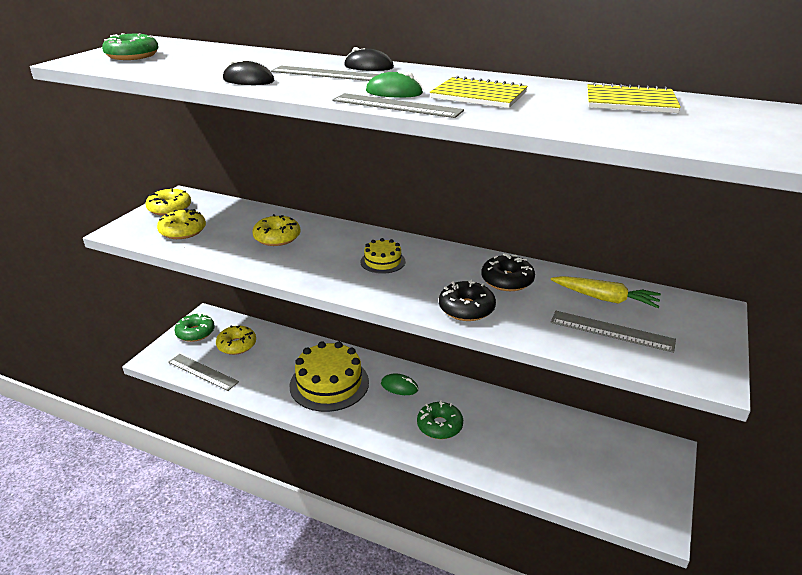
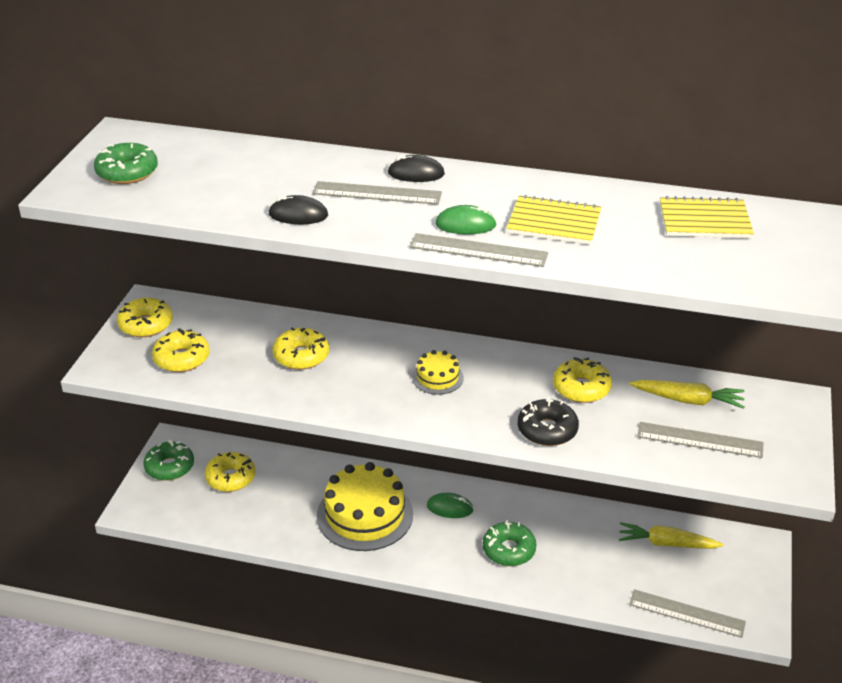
camera: 10 degrees left, 5 degrees up
grey ruler [168,354,239,391] -> grey ruler moved to [629,589,746,638]
black donut [481,253,535,291] -> yellow donut [553,357,612,403]
none -> yellow carrot [619,522,724,549]

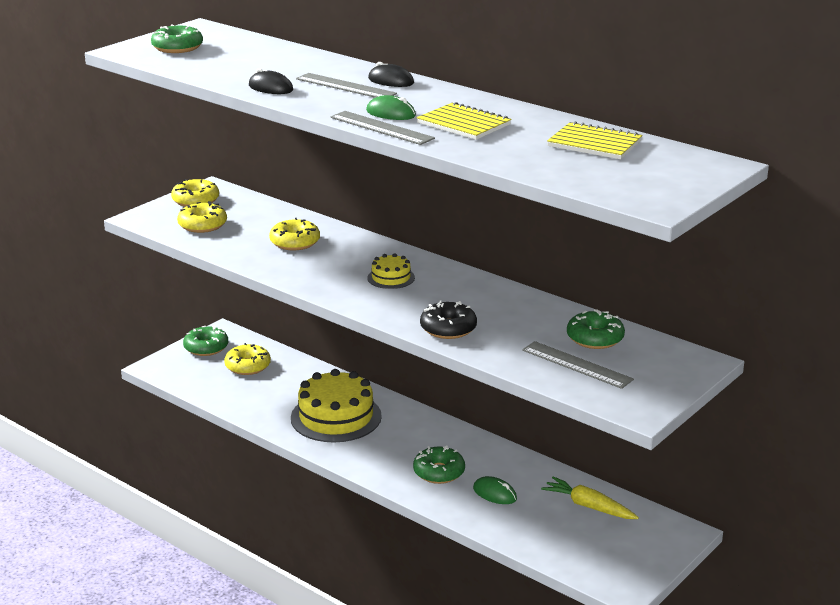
camera: 25 degrees right, 10 degrees down
green mouse [427,493,474,518] -> green mouse moved to [473,476,517,504]
yellow donut [553,357,612,403] -> none
yellow carrot [629,380,745,409] -> green donut [567,309,625,349]
grey ruler [629,589,746,638] -> none

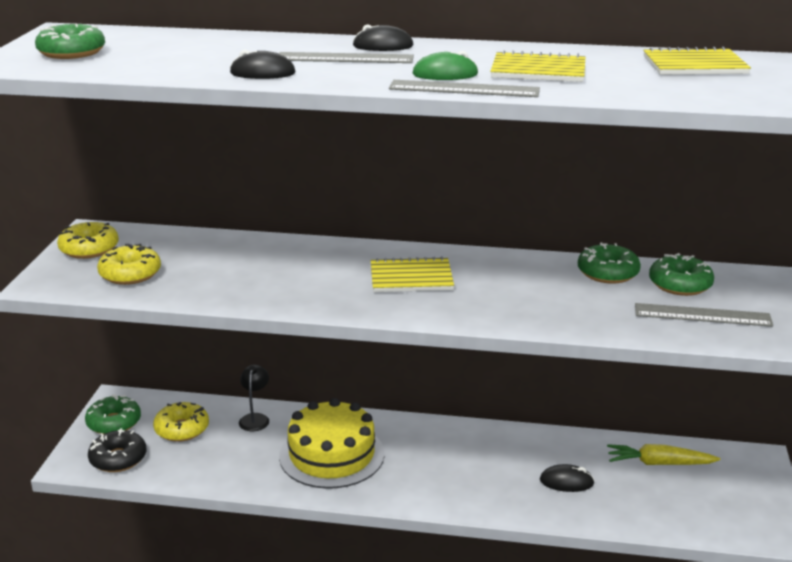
camera: 30 degrees left, 0 degrees up
yellow donut [269,218,320,250] -> none
yellow cake [367,253,415,289] -> yellow notebook [371,256,454,292]
green donut [413,445,465,484] -> green donut moved to [578,242,641,284]
black donut [420,301,477,339] -> black donut moved to [88,428,146,472]
green mouse [473,476,517,504] -> black mouse [540,464,595,492]
none -> black lamp [239,365,269,431]

